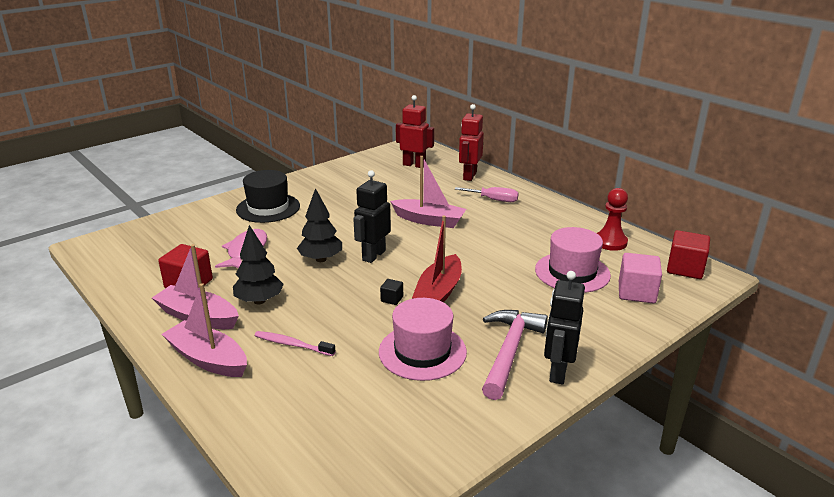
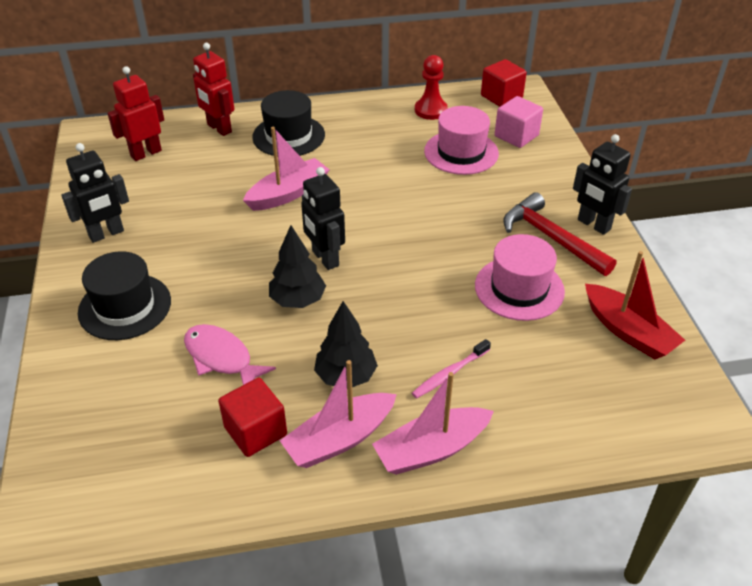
camera: 60 degrees left, 15 degrees up
black cube [380,279,403,305] -> none
red boat [412,216,462,302] -> red boat moved to [585,251,685,359]
pink screwdriver [455,187,519,202] -> black hat [252,90,325,156]
pink hammer [482,310,548,400] -> red hammer [503,192,616,276]
none -> black robot [61,143,129,243]

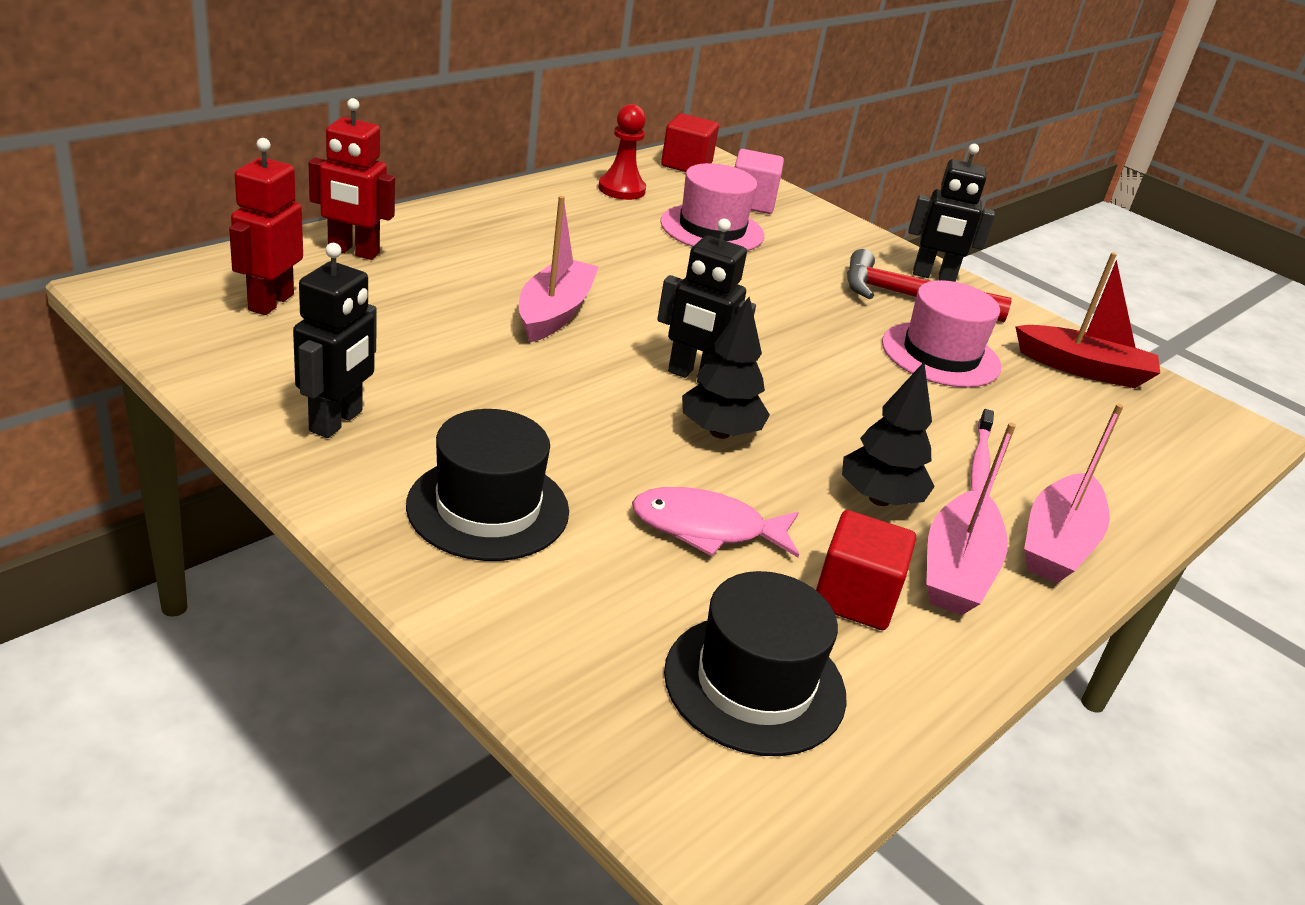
camera: 40 degrees left, 10 degrees down
black hat [252,90,325,156] -> black hat moved to [664,571,847,756]

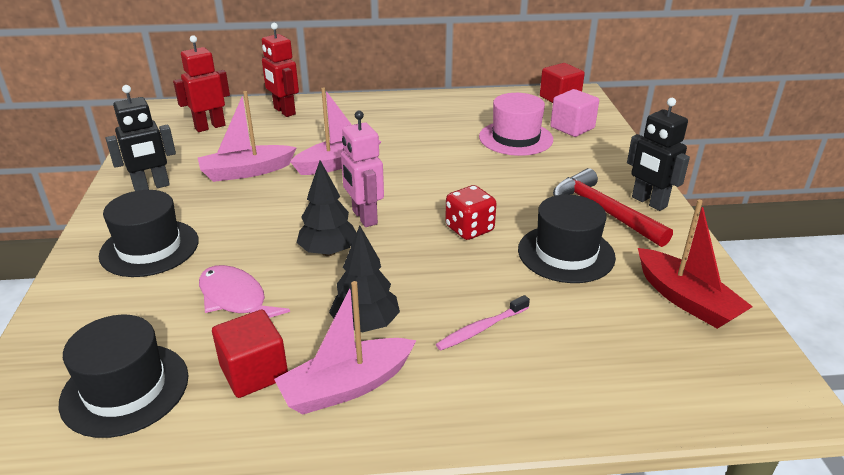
camera: 45 degrees right, 0 degrees up
red pawn [598,104,646,200] -> none
black robot [657,218,756,383] -> pink robot [341,111,384,227]
pink hat [882,280,1001,387] -> black hat [518,195,616,283]
pink boat [1024,404,1123,583] -> pink boat moved to [198,91,297,182]
none -> red dice [445,185,497,240]

